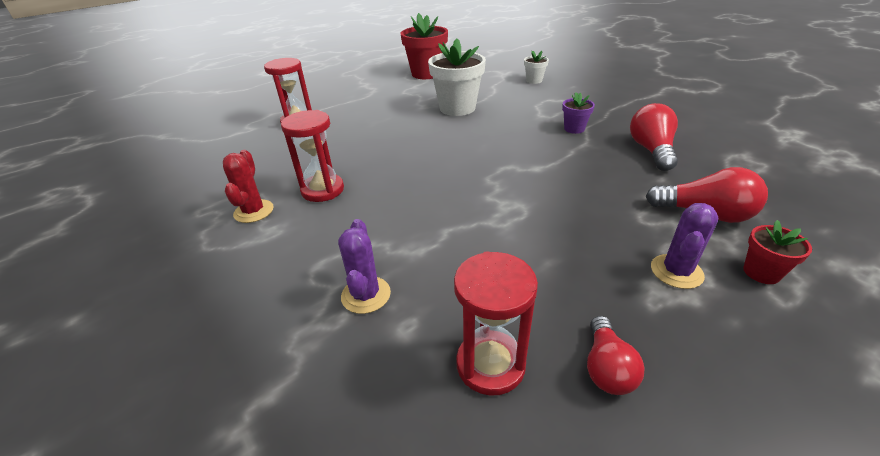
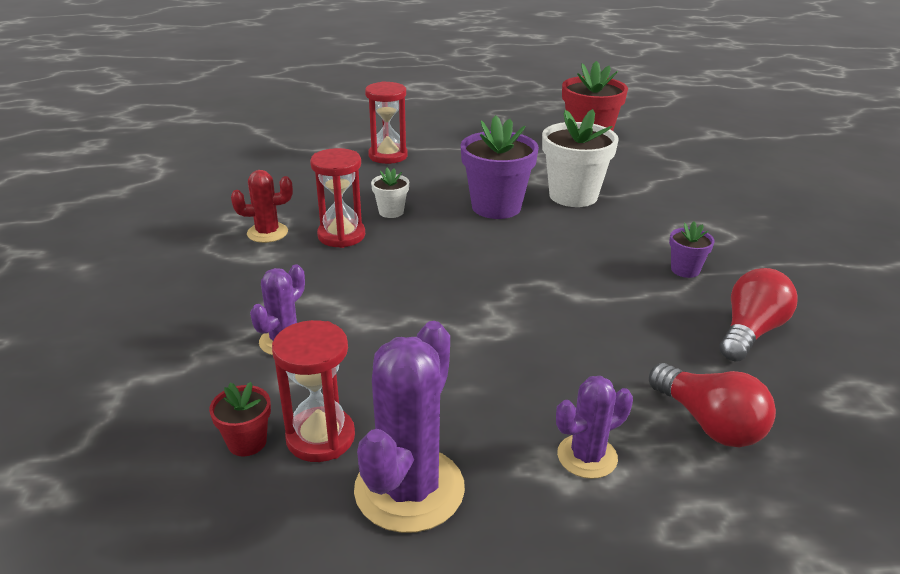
camera: 30 degrees right, 5 degrees down
red cactus [223,150,274,223] -> red cactus turned 45 degrees clockwise [231,170,293,243]
white flower pot [524,51,549,84] -> white flower pot moved to [371,168,409,218]
red light bulb [587,316,645,395] -> purple cactus [354,321,465,533]
red flower pot [743,220,812,284] -> red flower pot moved to [209,382,271,456]
none -> purple flower pot [461,115,539,219]

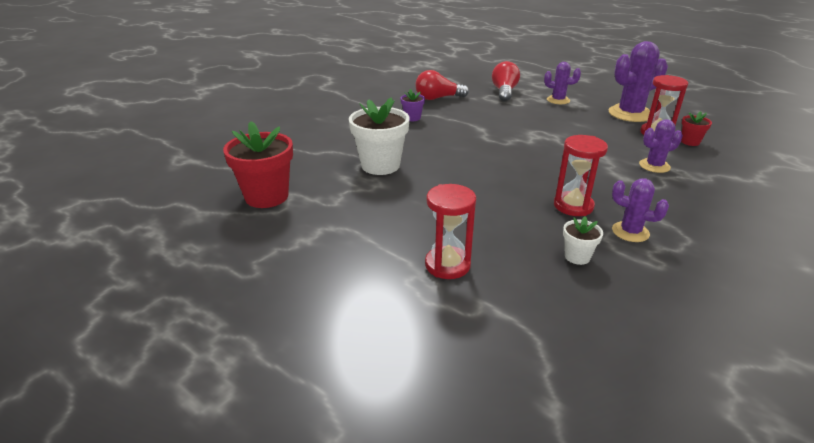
camera: 135 degrees left, 0 degrees up
red cactus [231,170,293,243] -> purple cactus [612,178,669,242]
white flower pot [371,168,409,218] -> white flower pot moved to [563,216,603,265]
purple flower pot [461,115,539,219] -> none

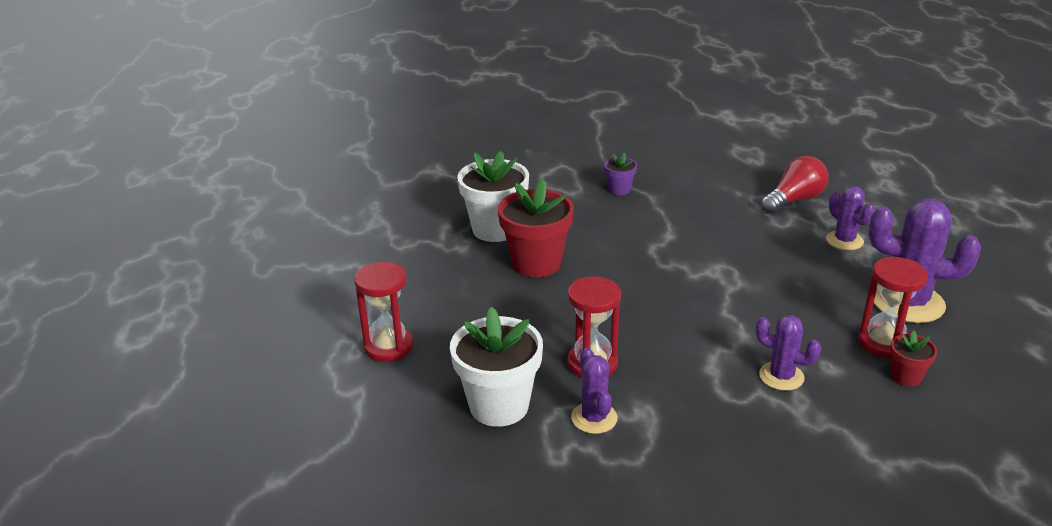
camera: 45 degrees right, 0 degrees up
red flower pot [223,121,293,208] -> red flower pot moved to [498,178,574,277]
red light bulb [415,70,469,100] -> none
white flower pot [563,216,603,265] -> white flower pot [450,307,543,427], size x2.02

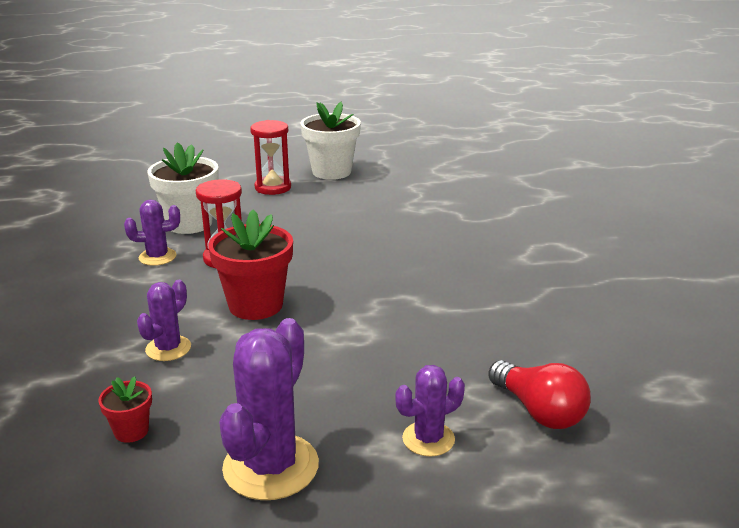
camera: 90 degrees right, 5 degrees down
white flower pot [457,151,529,242] -> white flower pot moved to [300,102,361,180]
red flower pot [498,178,574,277] -> red flower pot moved to [208,209,293,320]
purple flower pot [604,152,637,195] -> none
red hourglass [858,257,928,358] -> none

